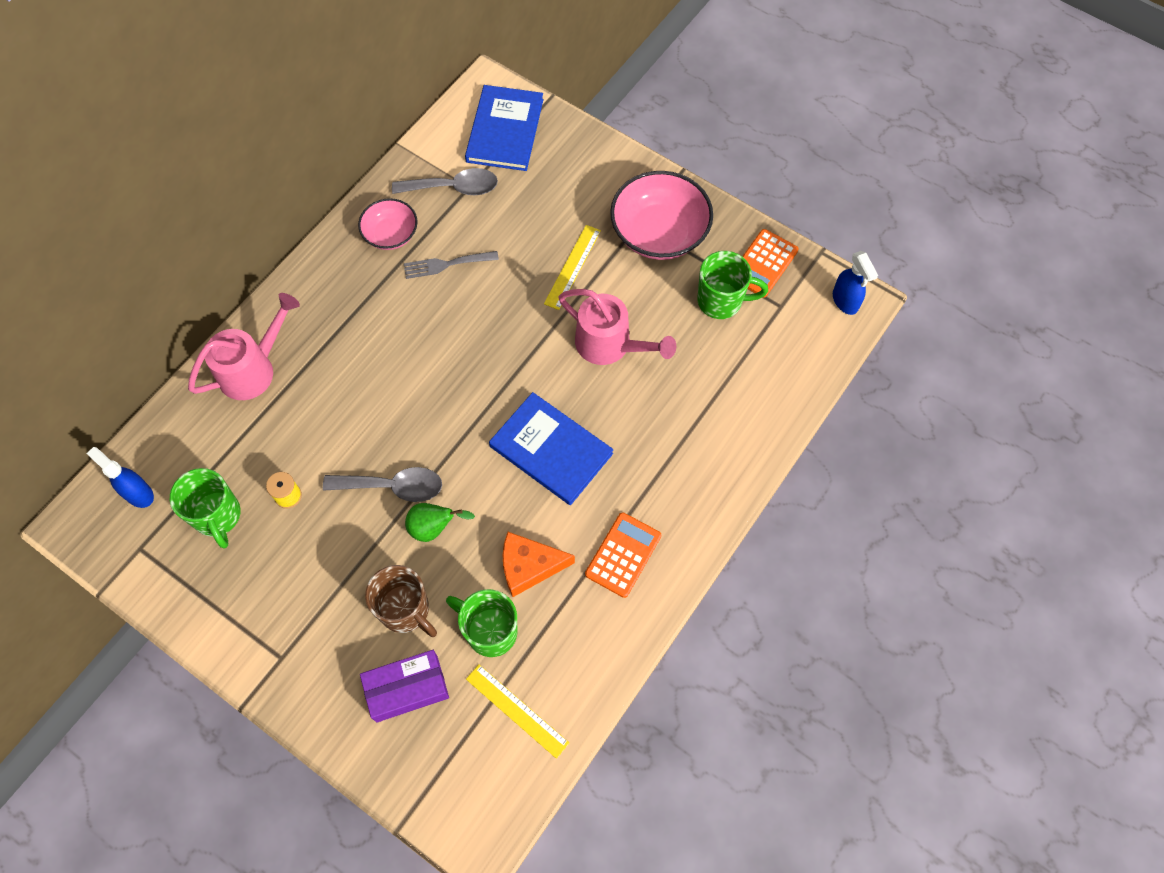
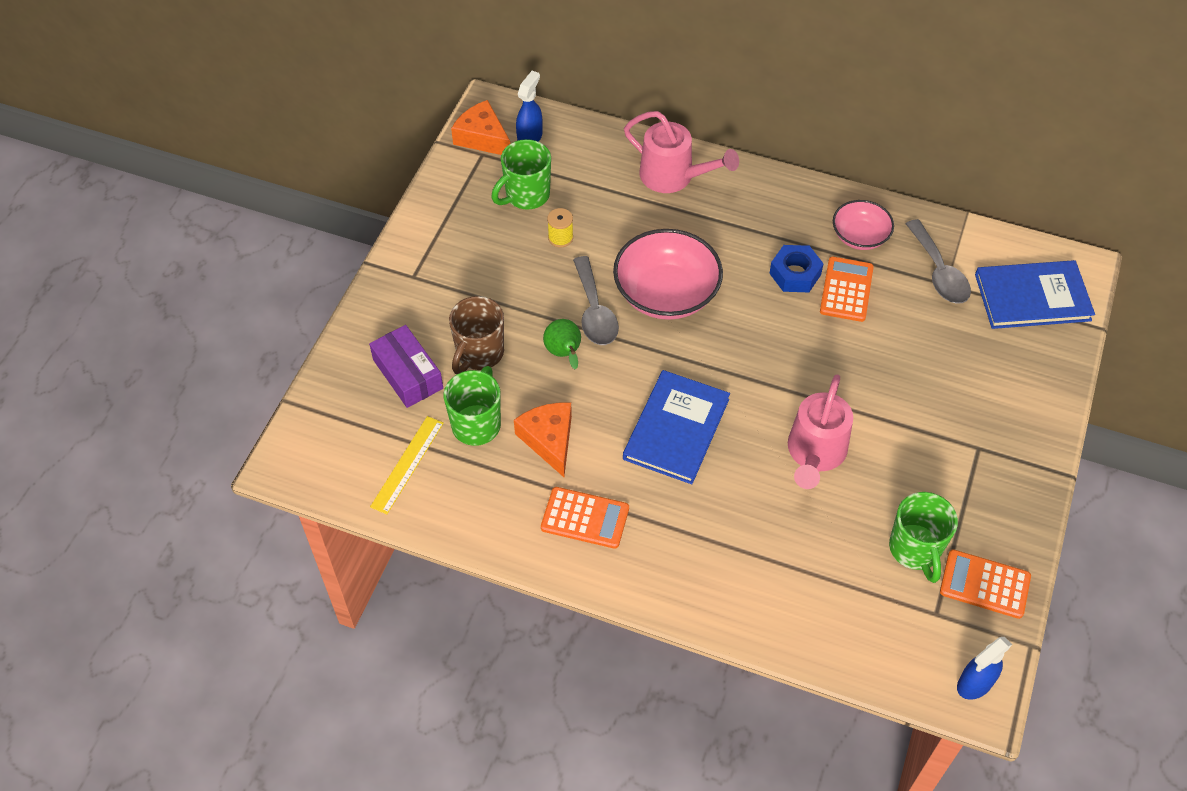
camera: 75 degrees right, 10 degrees down
grey fork [404,251,499,279] -> orange calculator [820,257,874,322]
yellow ruler [544,225,601,310] -> none
pink bowl [610,171,713,260] -> pink bowl moved to [613,229,723,320]
none -> orange cheese [451,100,510,155]
none -> blue nut [769,245,824,292]

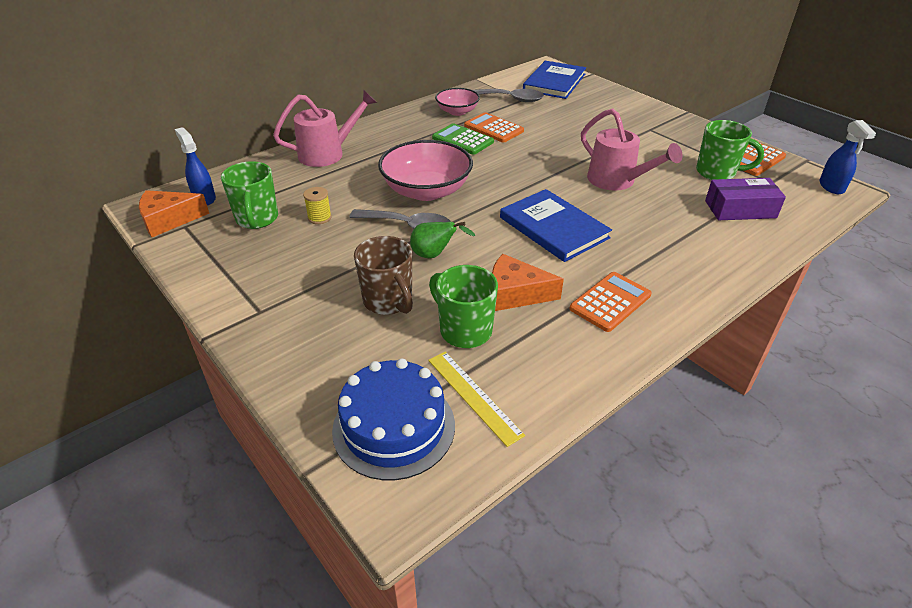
camera: 60 degrees left, 15 degrees down
purple box [369,325,443,408] -> purple box moved to [705,178,786,220]
blue nut [769,245,824,292] -> green calculator [432,123,494,155]
none -> blue cake [332,359,455,480]

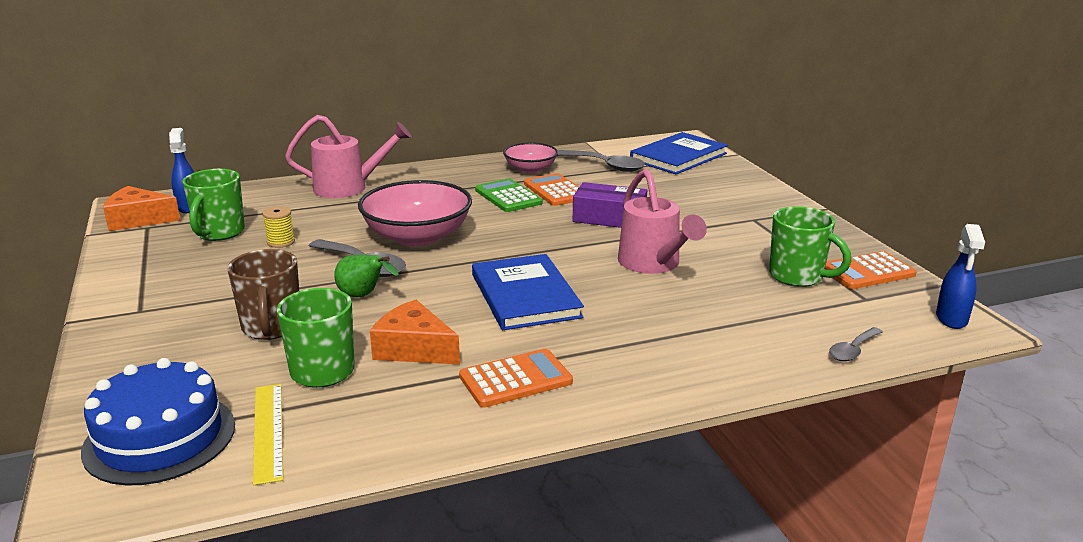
camera: 20 degrees right, 15 degrees down
purple box [705,178,786,220] -> purple box moved to [573,182,647,228]
none -> grey spoon [829,327,883,361]

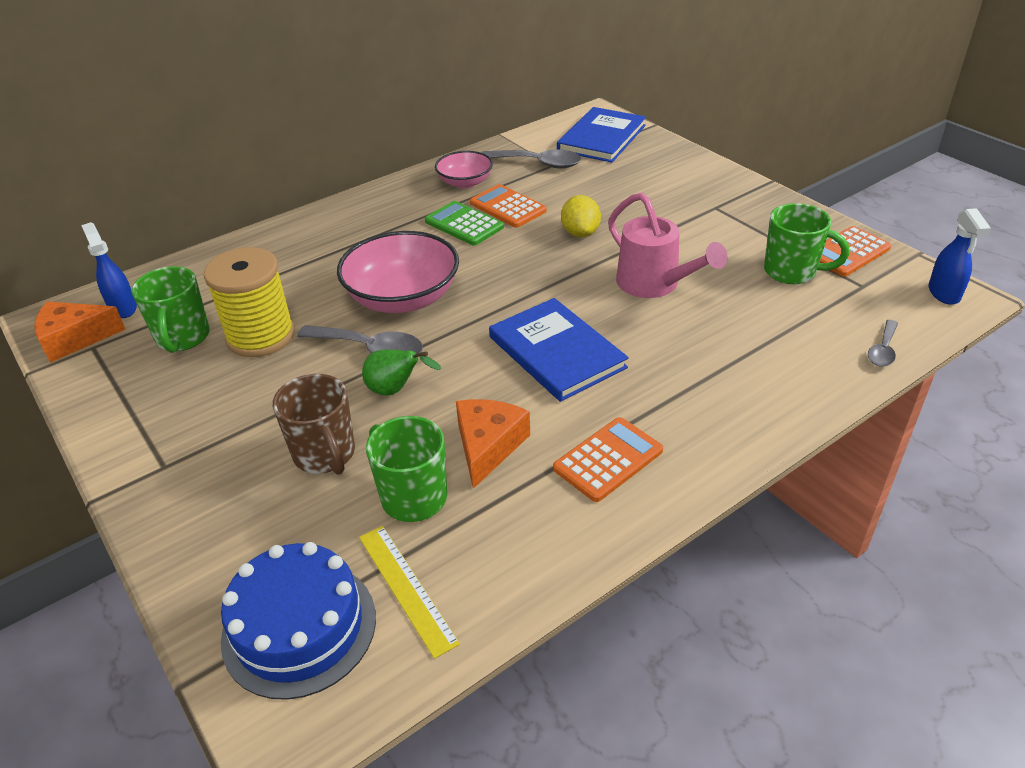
camera: 15 degrees left, 15 degrees up
yellow spool [262,206,295,248] -> yellow spool [204,247,295,357], size x2.26
pink watering can [285,115,412,198] -> none
orange cheese [370,300,460,365] -> orange cheese turned 90 degrees clockwise [456,399,530,489]
purple box [573,182,647,228] -> yellow lemon [561,195,601,238]

